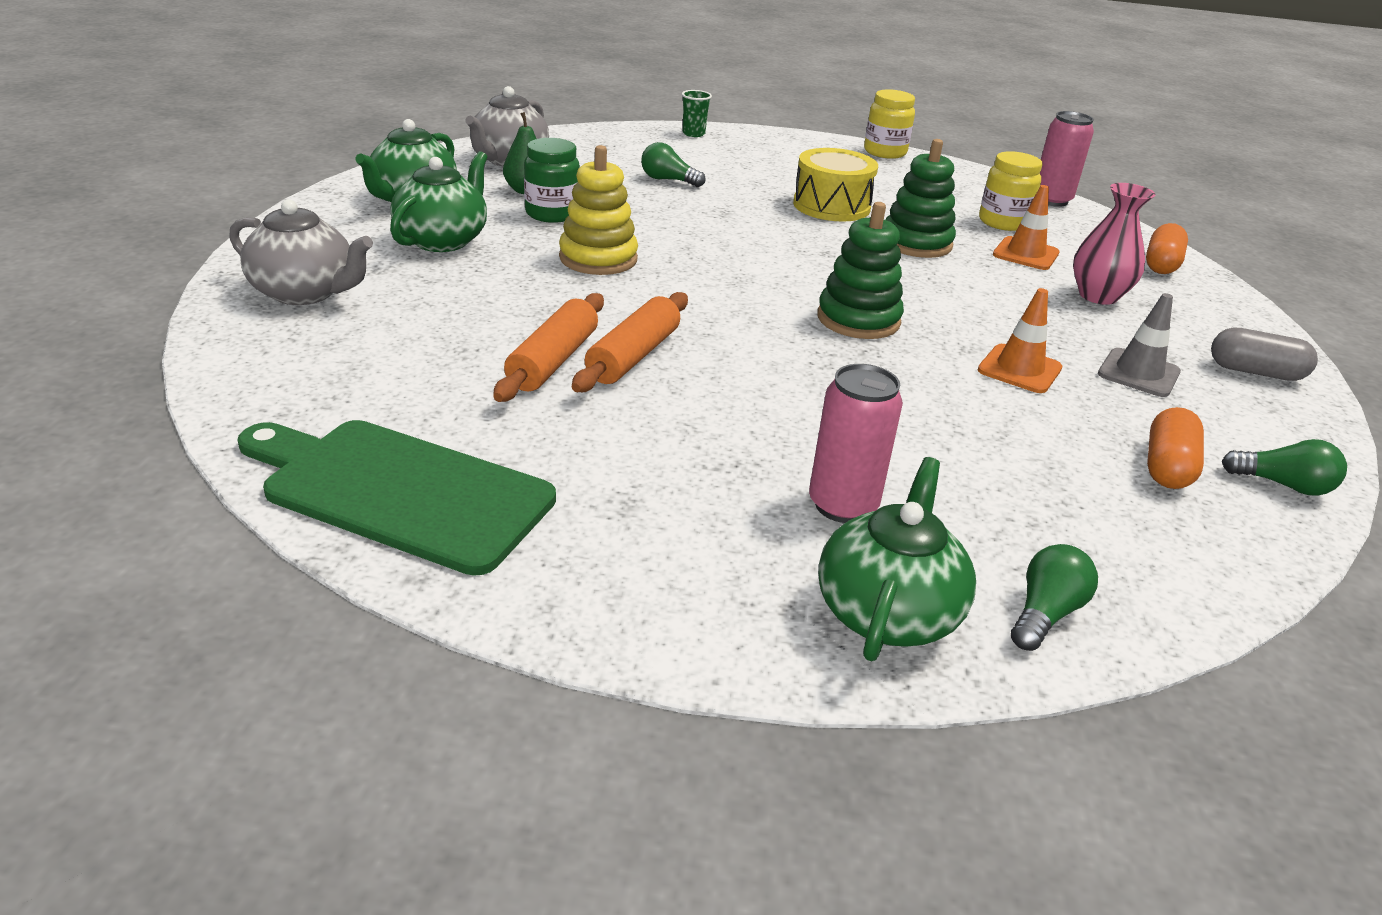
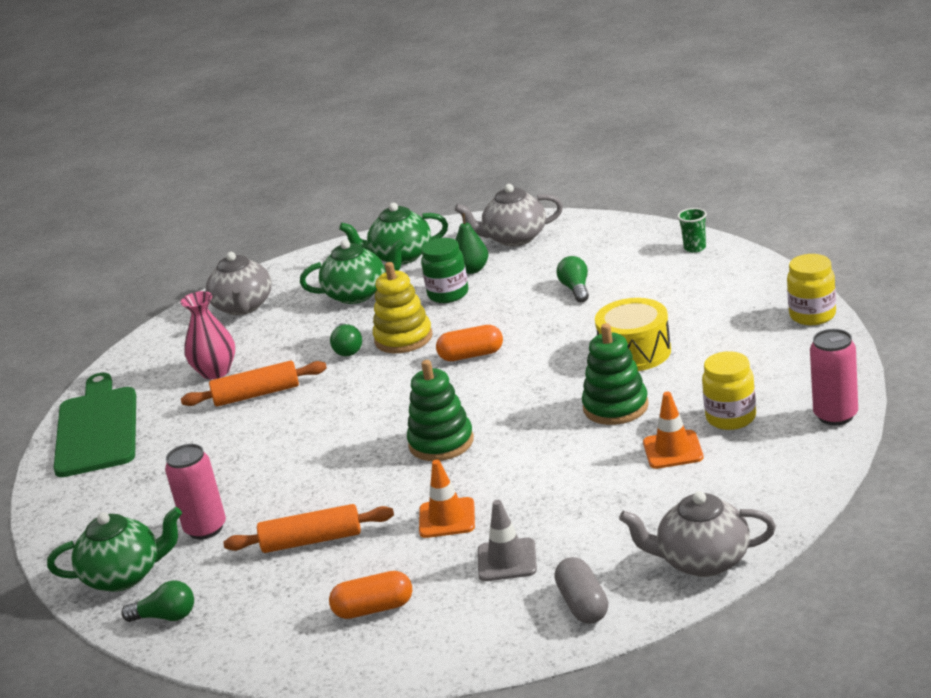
camera: 65 degrees right, 5 degrees down
orange rolling pin [572,292,688,392] -> orange rolling pin moved to [223,504,394,553]
pink vase [1073,183,1156,305] -> pink vase moved to [181,291,235,379]
orange capsule [1146,223,1188,274] -> orange capsule moved to [436,325,503,361]
green light bulb [1222,439,1347,496] -> green light bulb moved to [330,323,362,356]
none -> grey teapot [619,491,776,577]

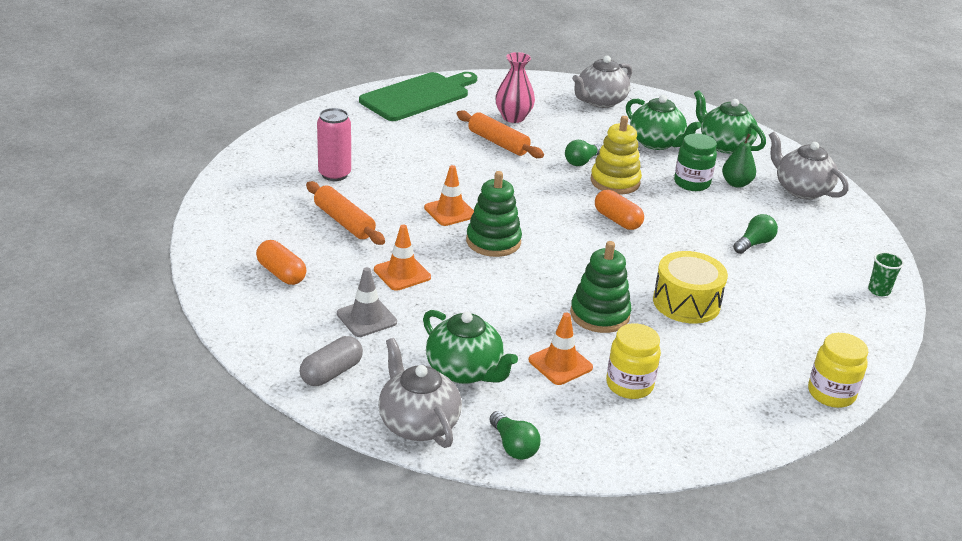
camera: 50 degrees right, 5 degrees up
green teapot [47,507,182,592] -> green teapot moved to [423,310,518,384]
green light bulb [121,580,194,622] -> green light bulb moved to [489,411,541,460]
pink can [810,329,858,425] -> none
none -> orange traffic cone [424,165,474,226]

